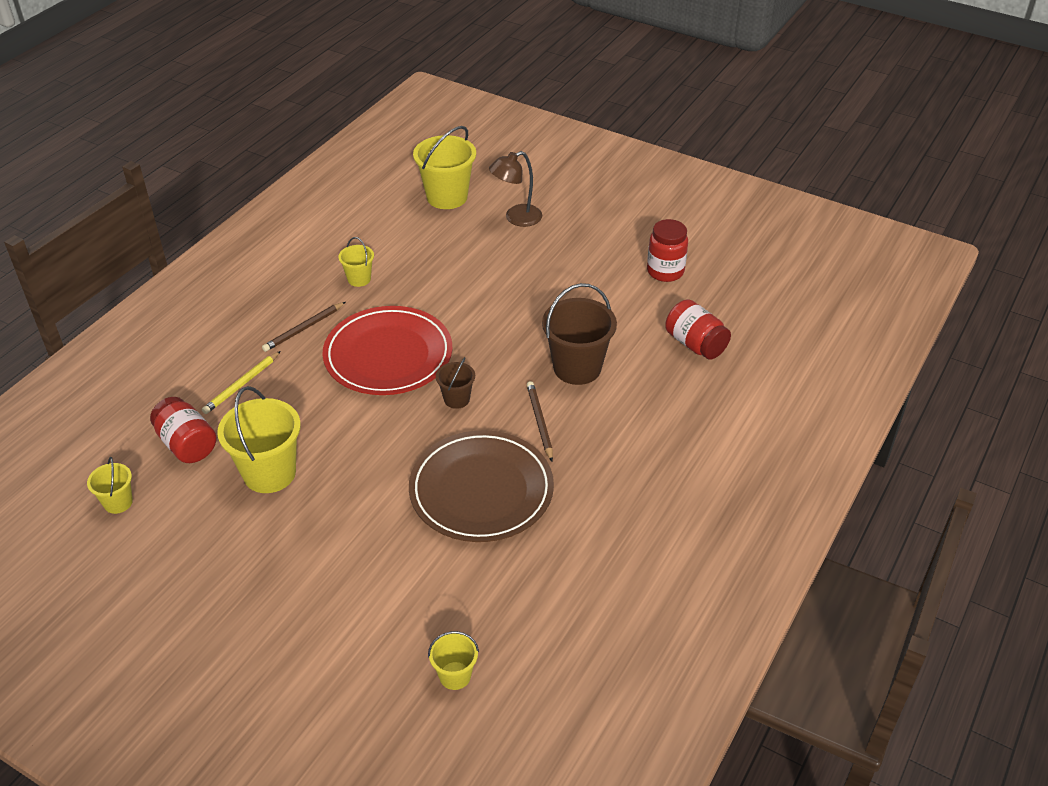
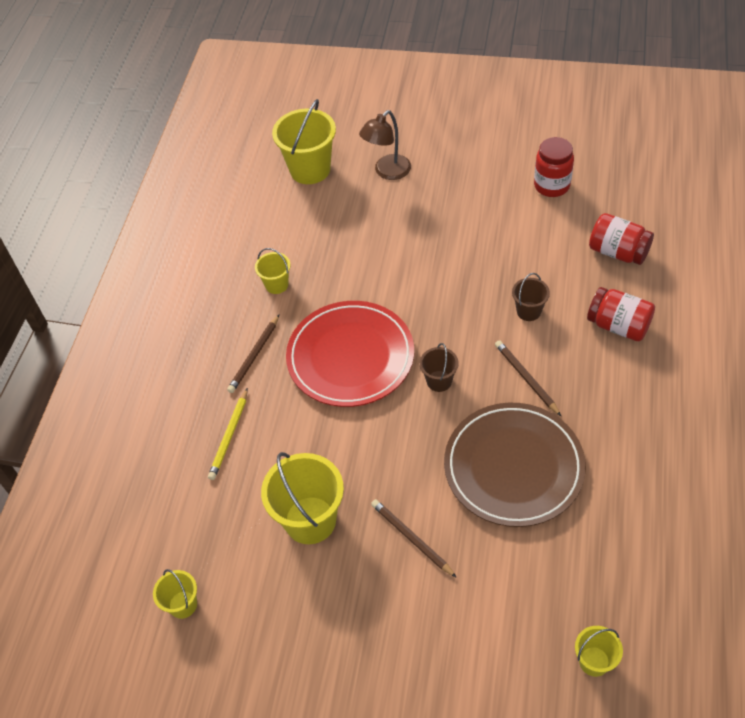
camera: 15 degrees left, 10 degrees up
red jar [150,397,216,463] -> red jar moved to [587,287,655,341]
brown bucket [542,283,617,385] -> brown bucket [512,273,550,321], size x0.53
none -> brown pencil [371,499,457,578]

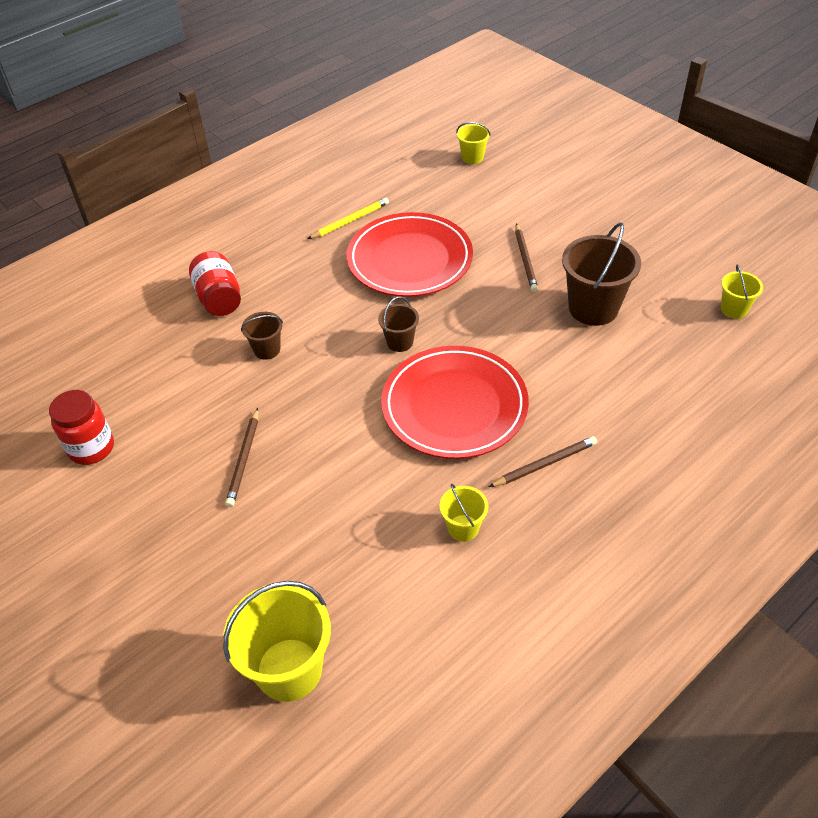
camera: 145 degrees left, 5 degrees down
yellow pencil [208,388,248,480] -> yellow pencil moved to [308,198,389,239]
yellow bucket [261,452,344,544] -> brown bucket [562,222,641,326]
brown lamp [359,110,411,180] -> none
brown plate [444,403,586,527] -> red plate [347,212,473,297]
brown pencil [495,340,561,416] -> brown pencil moved to [225,408,258,507]
red jar [589,213,654,265] -> none

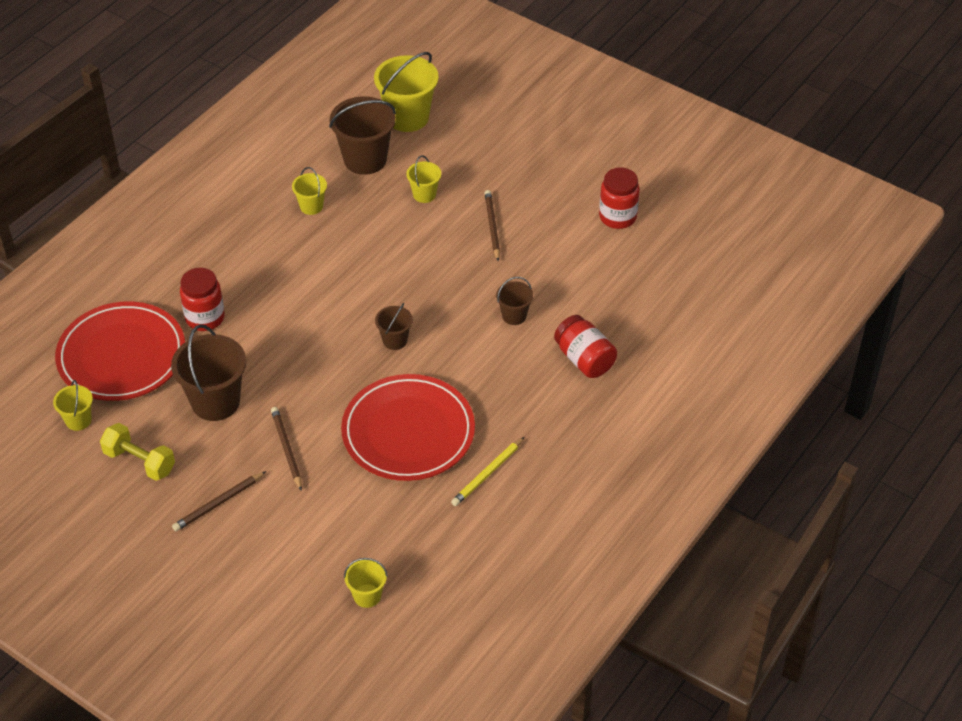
camera: 165 degrees right, 0 degrees up
red plate [381,346,529,459] -> red plate moved to [55,301,185,401]
brown pencil [489,436,597,487] -> brown pencil moved to [172,471,266,531]
none -> yellow dumbbell [100,423,175,481]
none -> red jar [180,268,225,331]
none -> brown bucket [329,97,396,175]
none -> yellow bucket [406,155,441,203]

